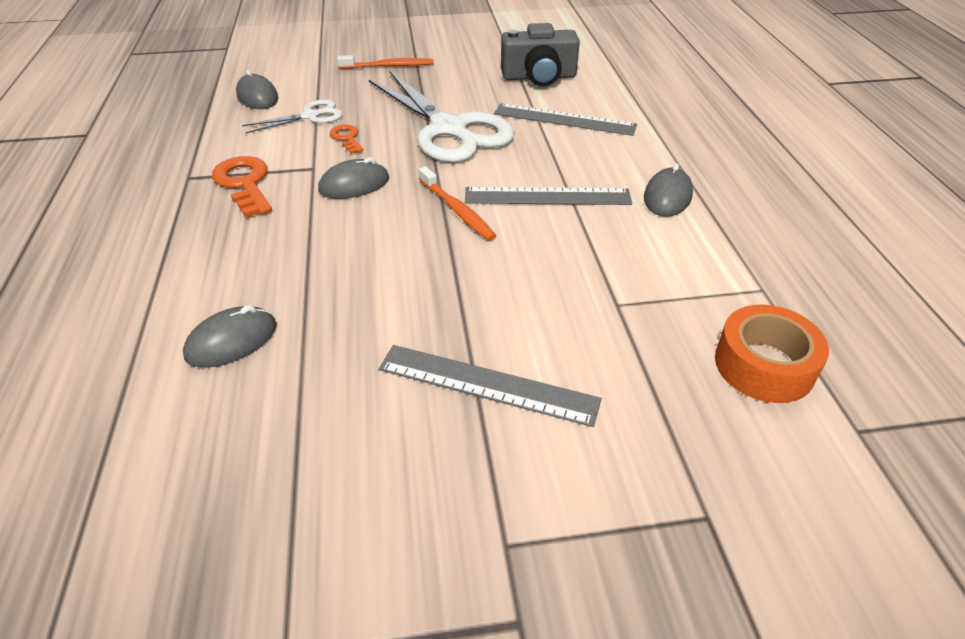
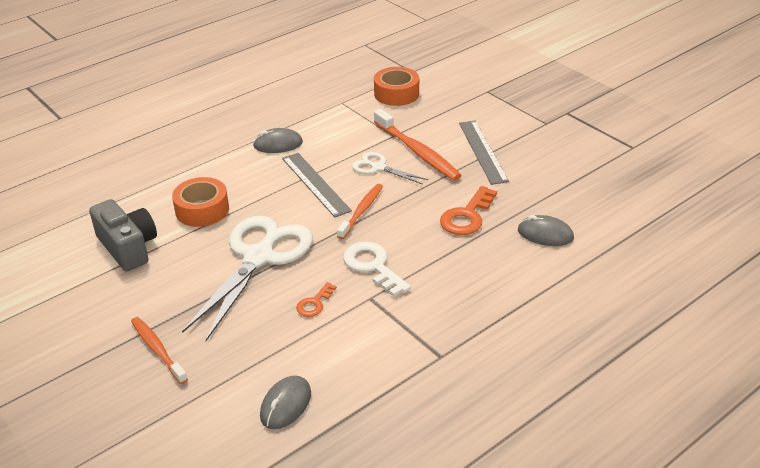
camera: 120 degrees left, 5 degrees down
orange key [212,156,272,217] -> orange key moved to [440,186,497,235]
white scissors [242,99,343,133] -> white scissors moved to [352,152,428,185]
grey mouse [318,157,389,199] -> white key [343,242,411,297]
grey ruler [494,103,637,136] -> orange tape [172,177,229,227]
none -> orange toothbrush [374,109,462,181]

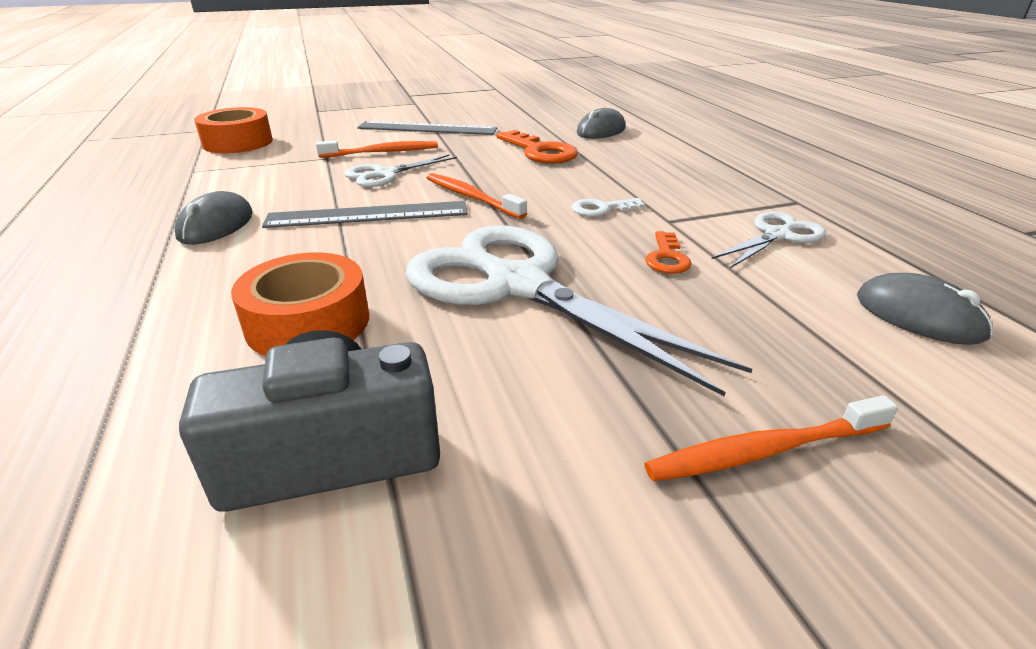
camera: 70 degrees left, 5 degrees down
orange key [296,282,337,317] -> orange key turned 45 degrees clockwise [645,231,692,274]
white key [343,242,411,297] -> white key [572,198,645,217], size x0.57
orange toothbrush [374,109,462,181] -> orange toothbrush [316,140,438,158], size x0.64
none -> white scissors [712,211,826,268]

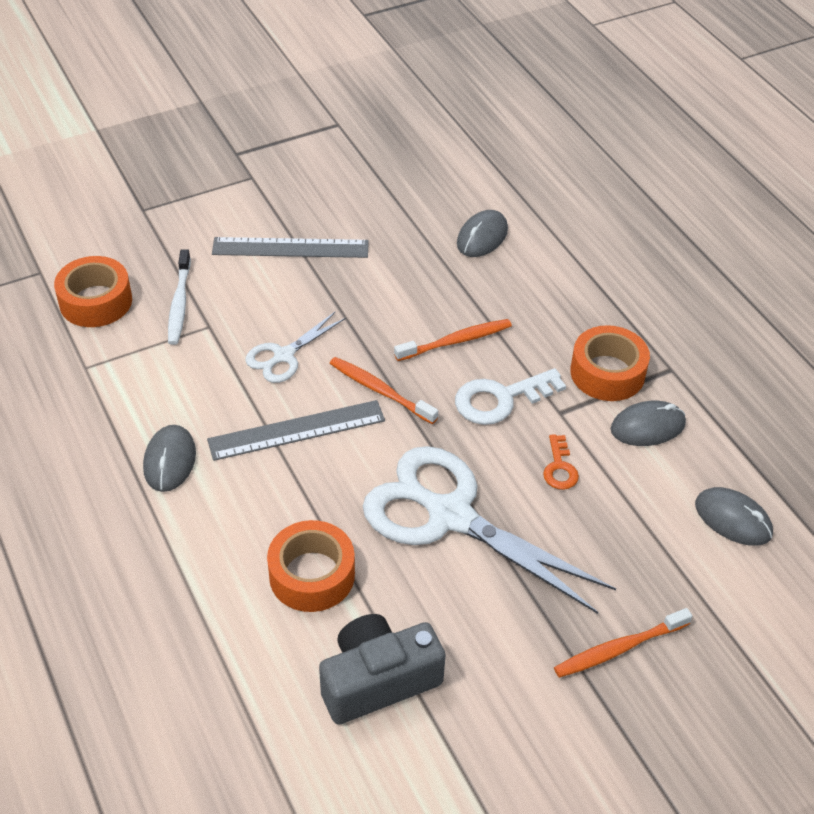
camera: 10 degrees left, 15 degrees up
orange toothbrush [316,140,438,158] -> orange toothbrush moved to [394,319,512,361]
orange key [496,130,578,164] -> none
white key [572,198,645,217] -> white key [455,368,566,425], size x1.75
white scissors [712,211,826,268] -> grey mouse [610,401,686,446]
none -> white toothbrush [168,249,191,345]
none -> orange tape [570,325,650,401]

